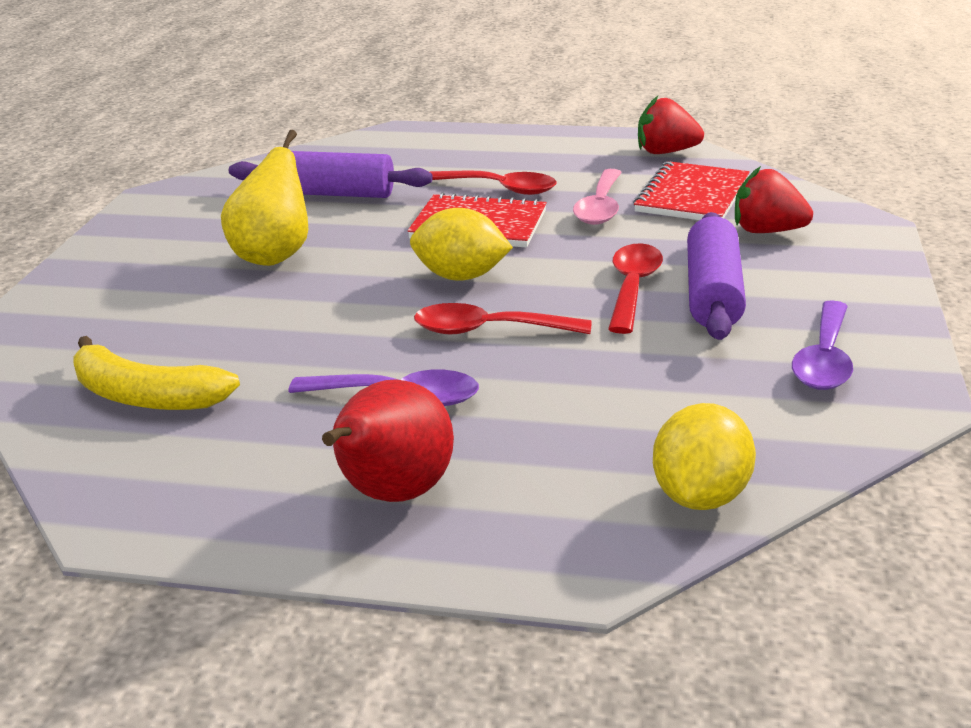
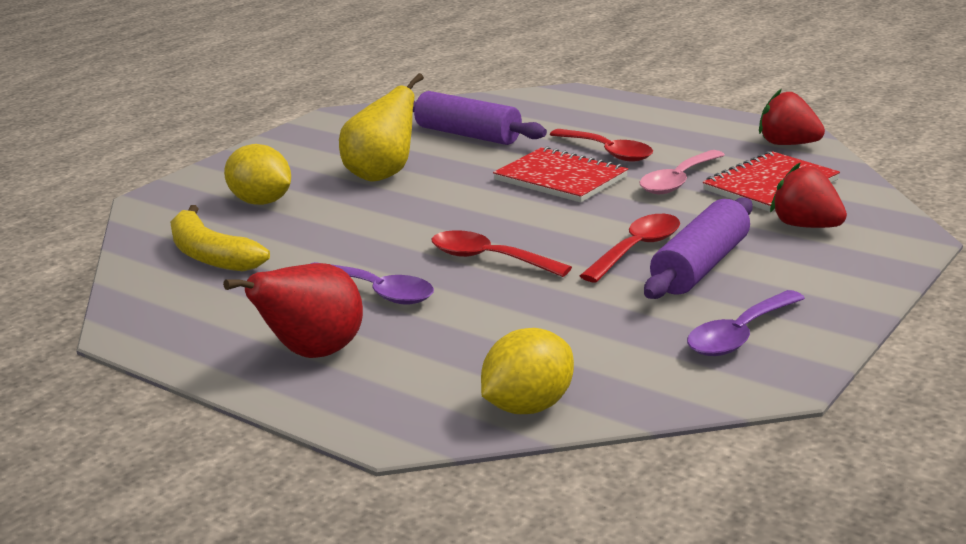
camera: 25 degrees right, 5 degrees down
yellow lemon [410,208,513,281] -> yellow lemon moved to [224,144,291,205]

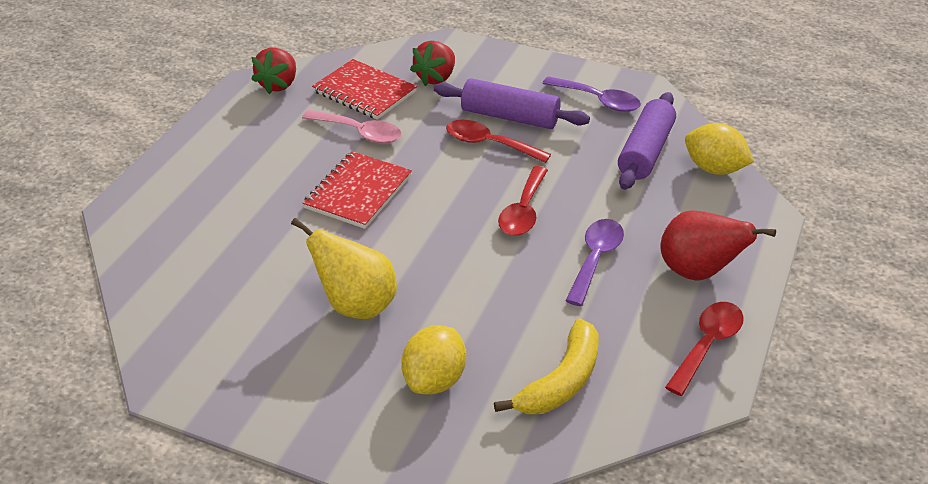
camera: 105 degrees left, 15 degrees up
purple rolling pin [413,91,547,145] -> purple rolling pin moved to [618,92,676,190]
red spoon [550,129,653,162] -> red spoon moved to [665,302,744,396]

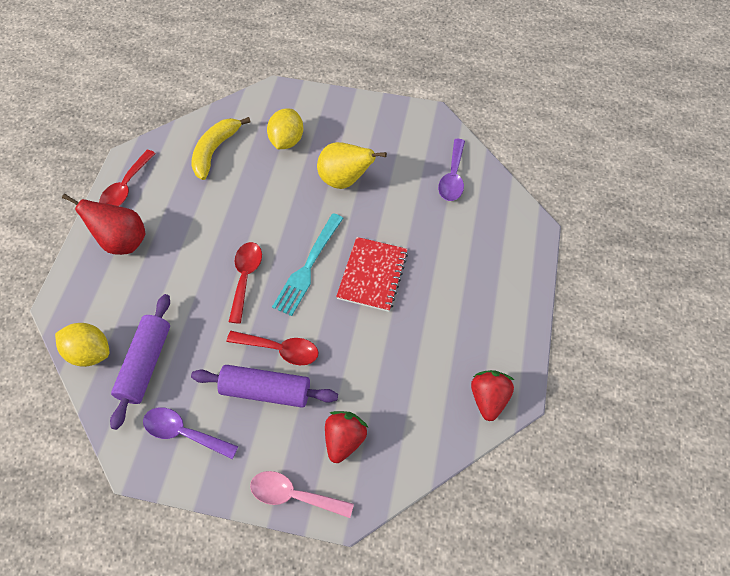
camera: 170 degrees right, 20 degrees up
pink spoon [302,110,402,144] -> pink spoon moved to [250,471,354,518]
red notebook [312,59,417,120] -> none
purple spoon [565,219,624,306] -> purple spoon moved to [438,139,465,201]
none -> turquoise fork [272,213,343,316]

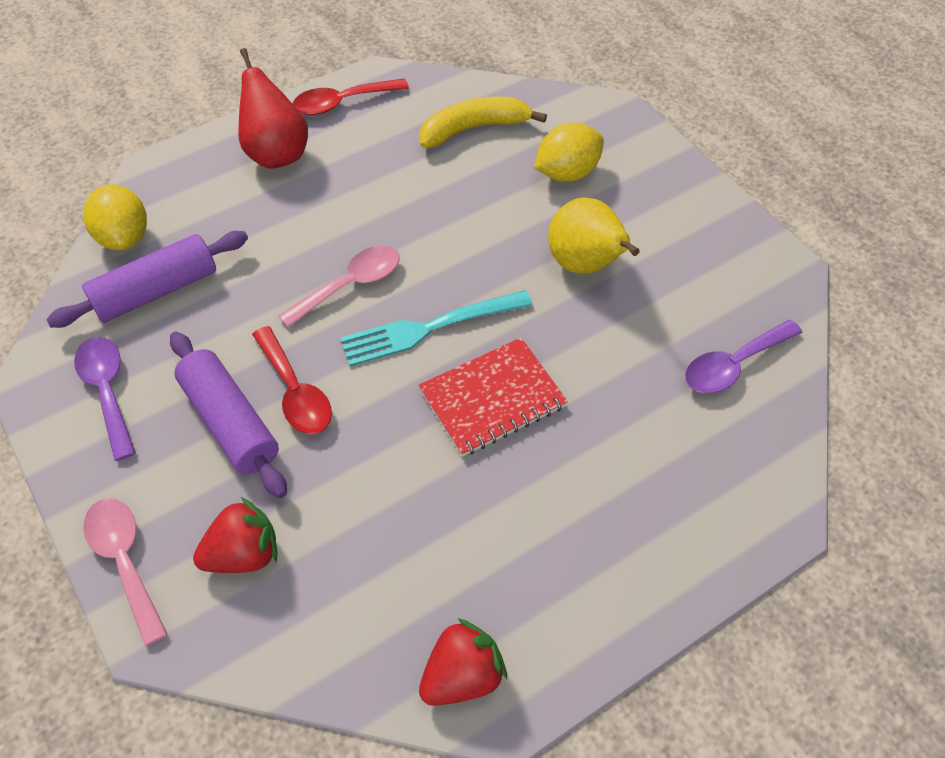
camera: 45 degrees right, 5 degrees down
red spoon [229,242,262,324] -> pink spoon [278,245,399,328]

